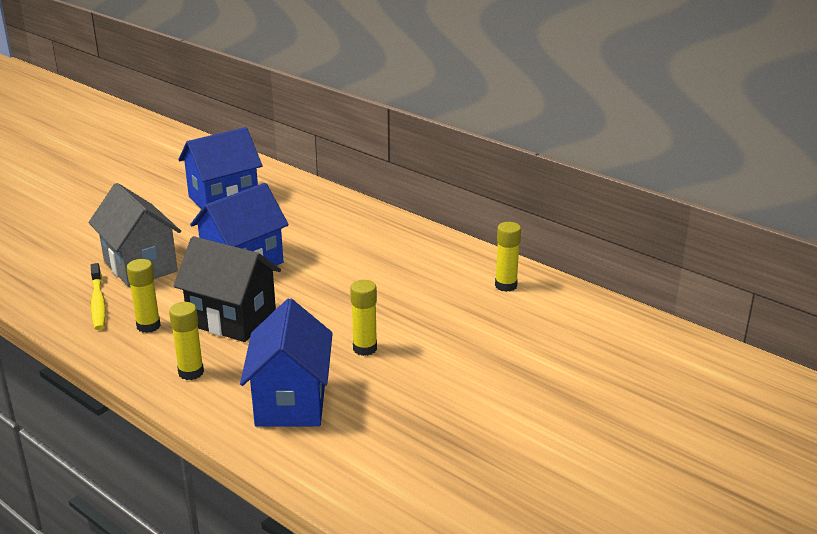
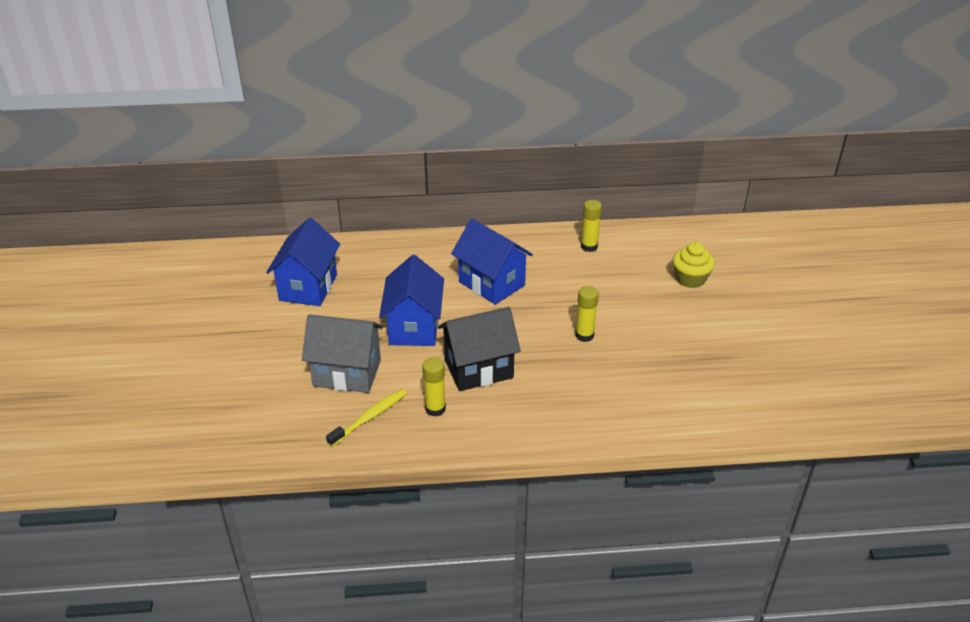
camera: 45 degrees left, 10 degrees up
yellow toothbrush [91,263,106,330] -> yellow toothbrush turned 75 degrees counterclockwise [326,389,407,447]
yellow glue stick [169,302,204,380] -> none
blue house [240,298,333,427] -> blue house moved to [451,219,533,305]
none -> yellow cupcake [673,242,715,288]

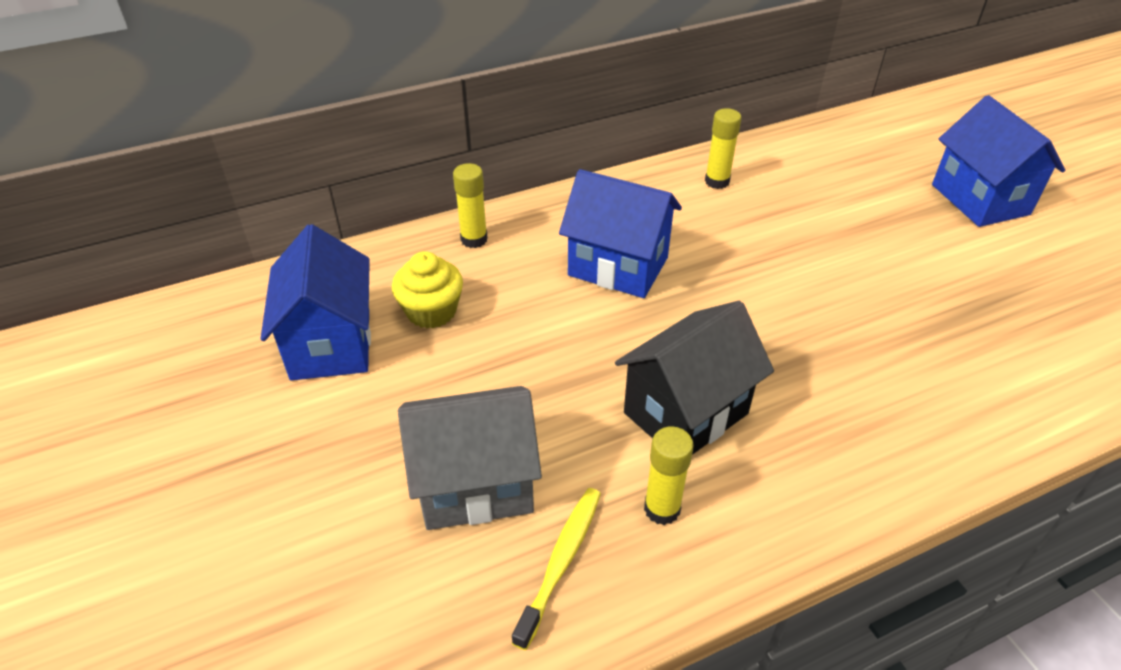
camera: 20 degrees left, 5 degrees up
blue house [379,255,444,346] -> blue house moved to [932,95,1065,227]
yellow glue stick [575,286,599,342] -> yellow glue stick moved to [453,163,488,248]
yellow cupcake [673,242,715,288] -> yellow cupcake moved to [392,251,463,328]

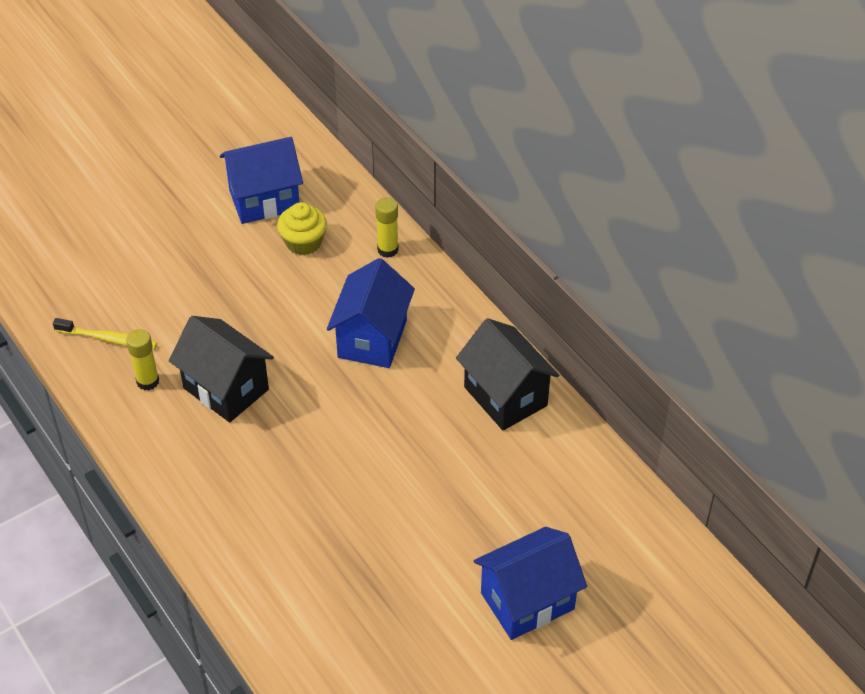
camera: 80 degrees right, 5 degrees up
grey house [398,386,542,530] -> none
yellow glue stick [705,108,742,189] -> black house [456,318,559,430]

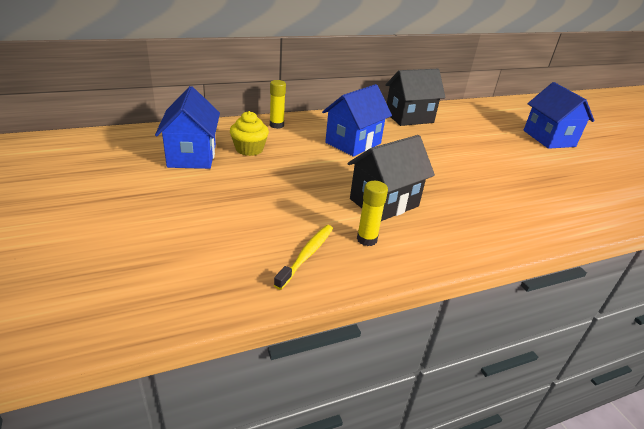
camera: 80 degrees left, 15 degrees down
blue house [327,258,415,368] -> blue house turned 75 degrees counterclockwise [322,84,392,156]

